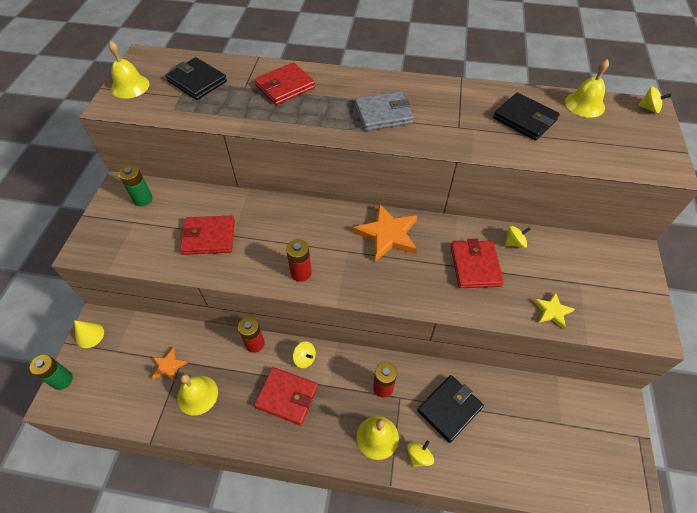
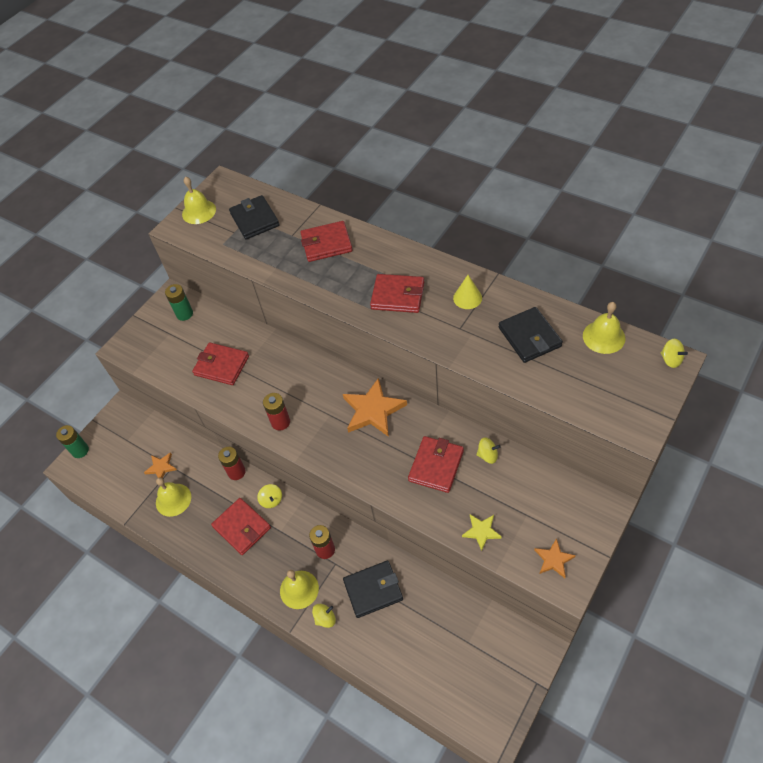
camera: 30 degrees right, 0 degrees up
yellow cone [74,320,104,348] -> yellow cone moved to [453,275,482,309]
grey wallet [355,91,413,131] -> red wallet [370,274,424,313]
none -> orange star [534,538,576,578]

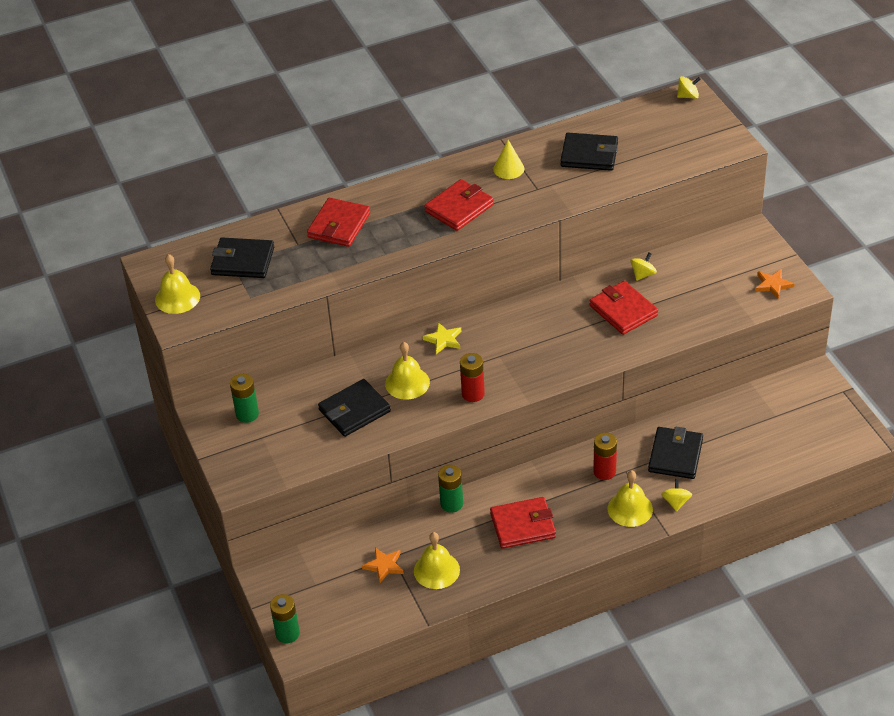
camera: 60 degrees left, 10 degrees down
red wallet [192,342,249,385] -> black wallet [318,379,391,437]
red battery [218,447,246,480] -> green battery [438,465,463,513]
yellow spinning top [257,484,282,508] -> none
orange star [343,378,407,437] -> none
yellow star [462,514,502,551] -> yellow star moved to [423,322,461,354]
yellow bell [583,302,626,354] -> yellow bell moved to [385,342,430,400]

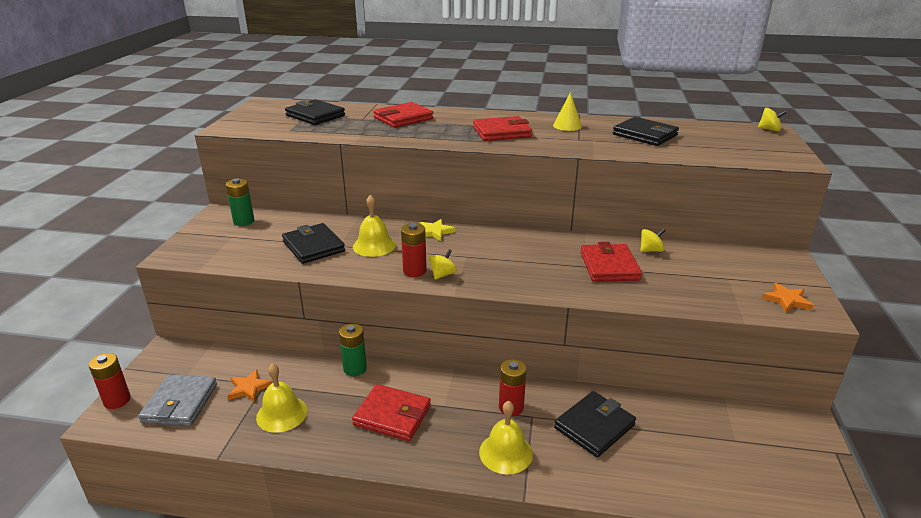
camera: 30 degrees right, 15 degrees down
yellow bell [155,254,200,314] -> none
green battery [270,594,300,643] -> red battery [89,353,131,409]
black wallet [318,379,391,437] -> black wallet turned 60 degrees clockwise [282,223,345,264]
yellow spinning top [661,479,692,512] -> yellow spinning top moved to [429,249,457,280]
none -> grey wallet [138,374,217,427]

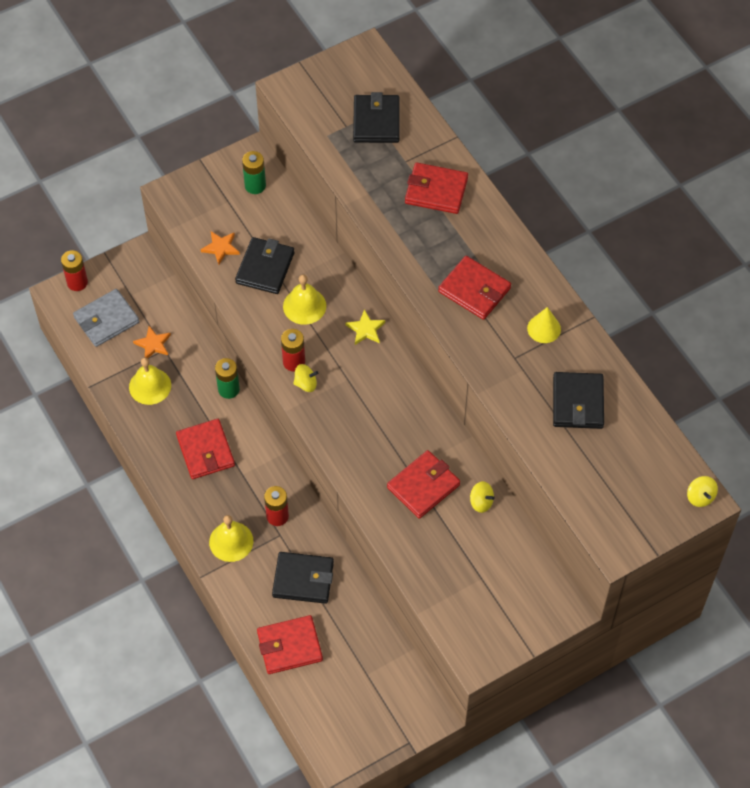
camera: 50 degrees right, 30 degrees up
orange star [762,283,814,313] -> orange star moved to [201,231,240,265]
none -> red wallet [257,615,323,674]

